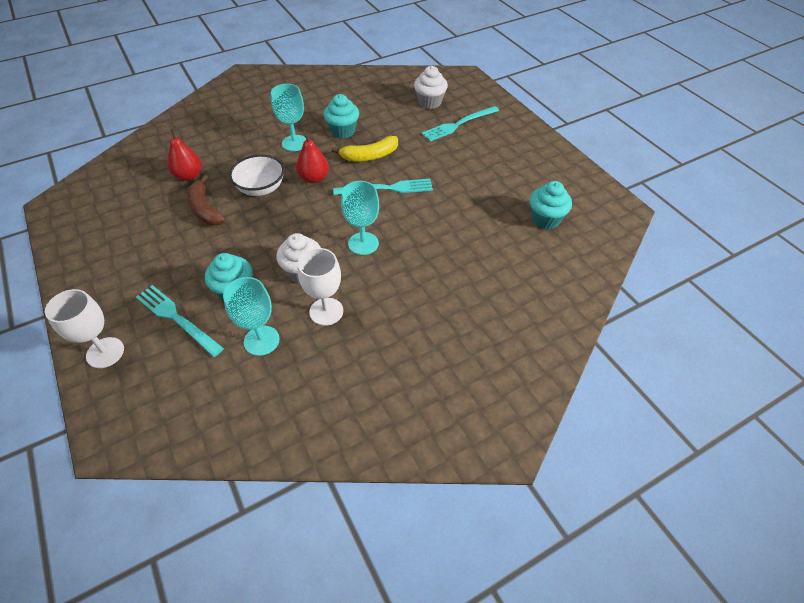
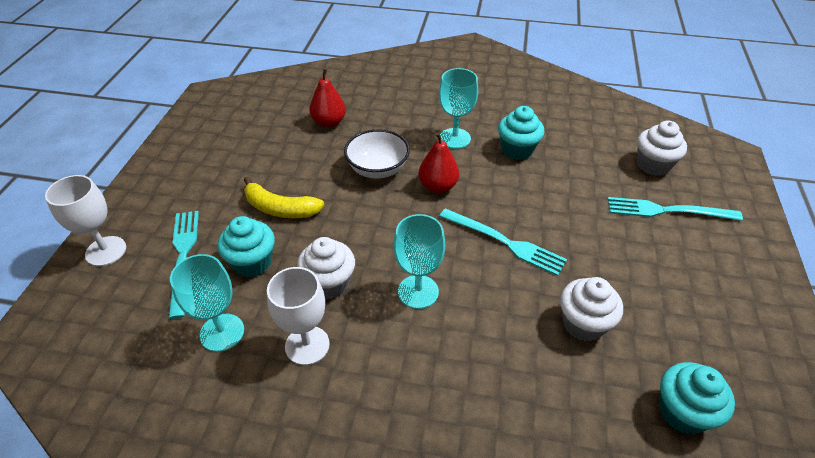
camera: 40 degrees right, 5 degrees down
brown banana [187,175,226,225] -> none
yellow banana [332,136,398,161] -> yellow banana moved to [244,177,324,218]
none -> white cupcake [560,277,623,342]

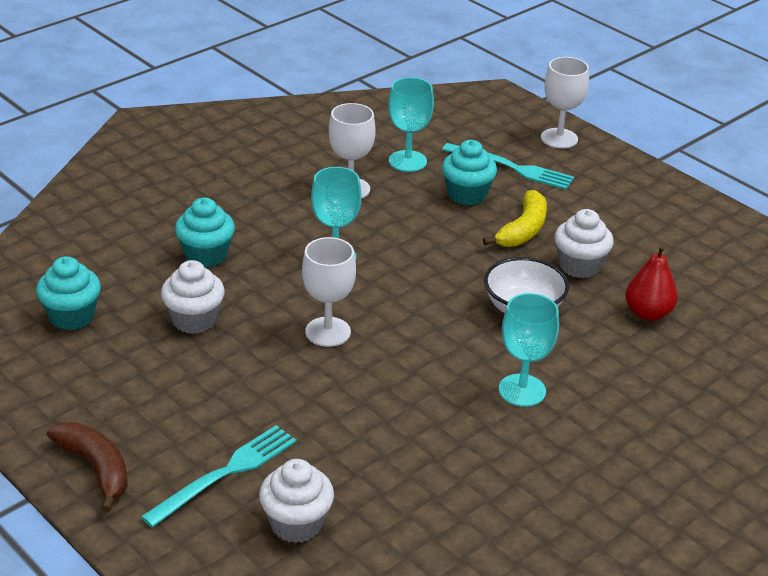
camera: 125 degrees right, 10 degrees down
yellow banana [244,177,324,218] -> yellow banana turned 150 degrees clockwise [483,190,547,247]
white cupcake [297,237,355,299] -> white cupcake moved to [554,209,614,278]
red pear [418,132,459,193] -> none
turquoise fork [439,208,567,276] -> white goblet [302,237,356,347]
turquoise cupcake [498,106,545,160] -> turquoise cupcake moved to [175,197,235,267]
none -> brown banana [47,422,128,512]

